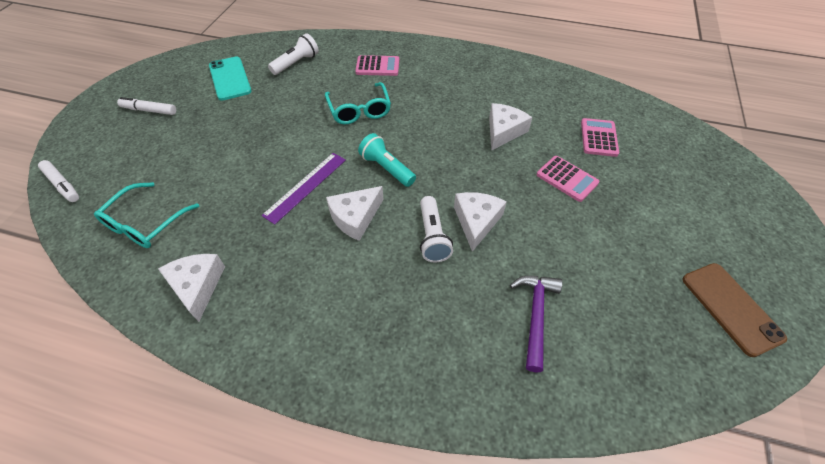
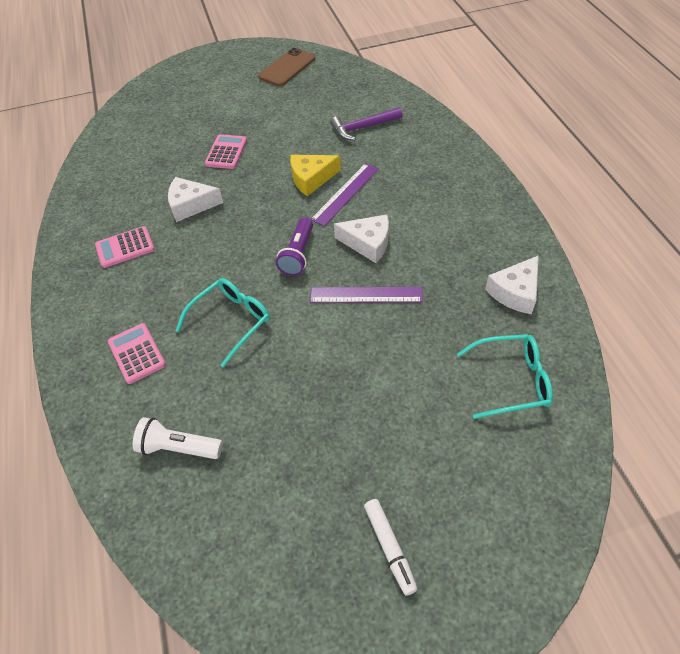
camera: 120 degrees left, 0 degrees up
white marker [38,160,79,202] -> none
turquoise phone [209,57,252,101] -> none
turquoise flashlight [358,133,416,187] -> purple flashlight [276,217,313,276]
white flashlight [420,196,453,262] -> purple ruler [310,163,379,226]
white cheese [454,192,507,252] -> yellow cheese [290,155,341,196]
pink calculator [581,118,619,157] -> pink calculator moved to [95,226,155,268]

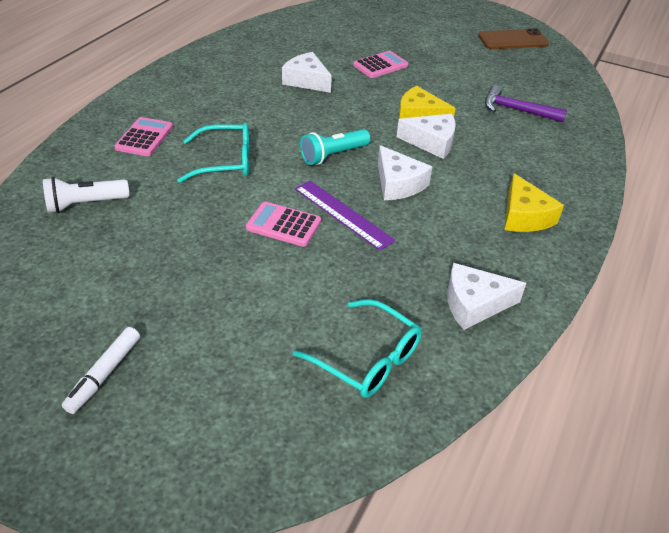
camera: 40 degrees right, 10 degrees down
pink calculator [95,226,155,268] -> pink calculator moved to [246,202,321,247]
white flashlight [133,417,223,459] -> white flashlight turned 75 degrees counterclockwise [43,177,129,213]
purple flashlight [276,217,313,276] -> turquoise flashlight [300,129,370,165]
purple ruler [310,163,379,226] -> white cheese [397,114,456,159]
none -> yellow cheese [504,173,564,232]

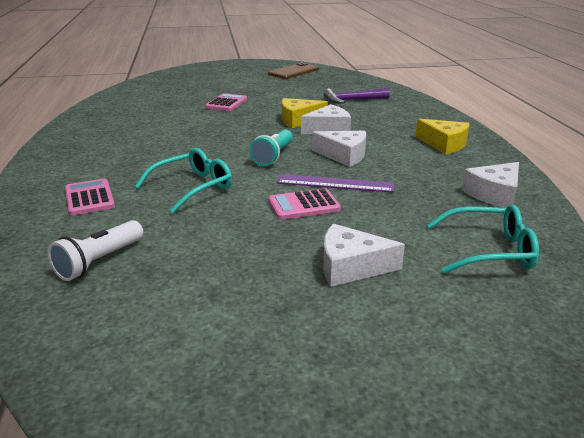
camera: 35 degrees left, 15 degrees down
white marker [62,327,140,414] -> none
white cheese [282,52,332,93] -> white cheese moved to [323,224,405,287]

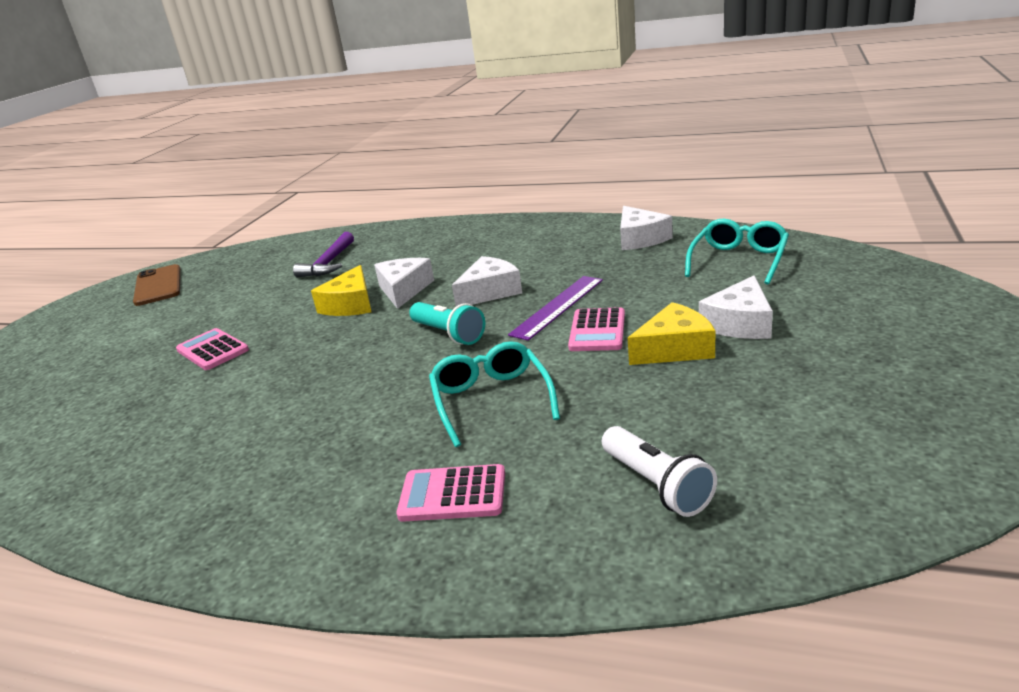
camera: 60 degrees left, 0 degrees up
yellow cheese [415,119,470,154] -> yellow cheese moved to [628,302,715,365]

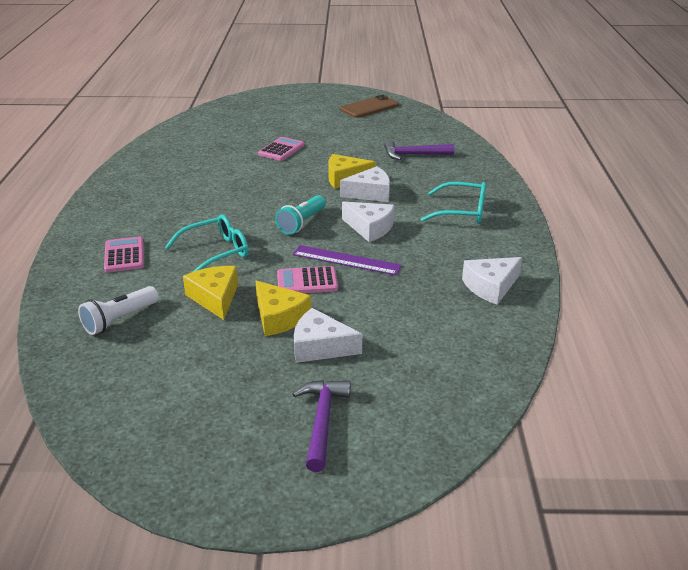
camera: 70 degrees right, 5 degrees up
turquoise glasses [685,219,789,285] -> turquoise glasses moved to [421,182,486,224]
none -> yellow cheese [183,266,238,320]
none -> purple hammer [293,380,351,472]

